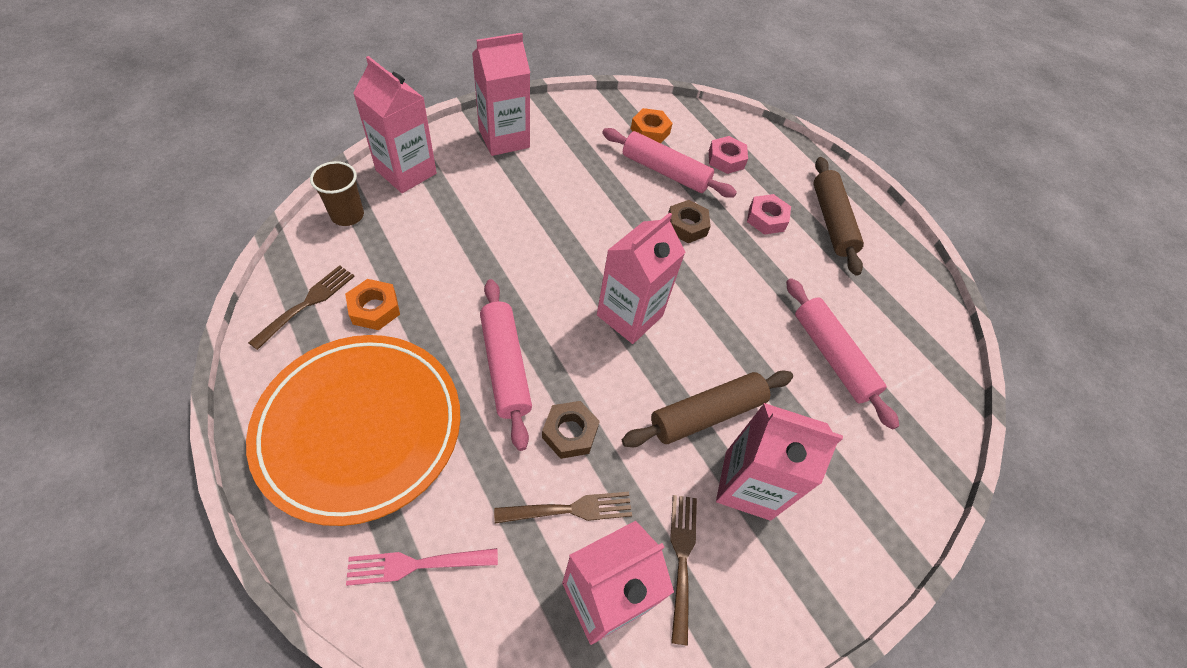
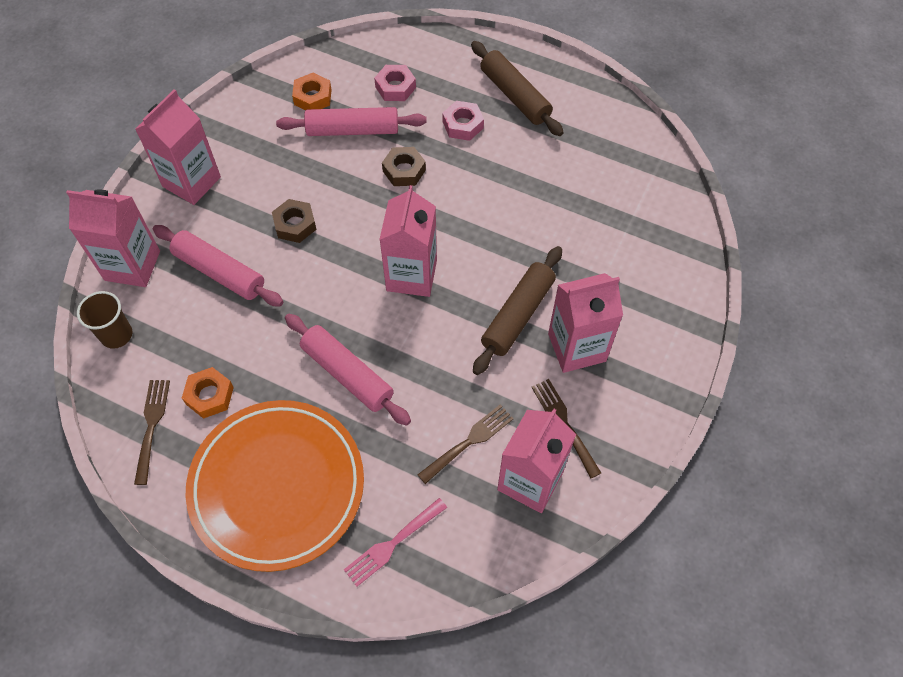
camera: 25 degrees left, 5 degrees up
brown nut [542,401,600,459] -> brown nut moved to [272,199,317,243]
pink rolling pin [786,278,899,430] -> pink rolling pin moved to [153,225,283,307]

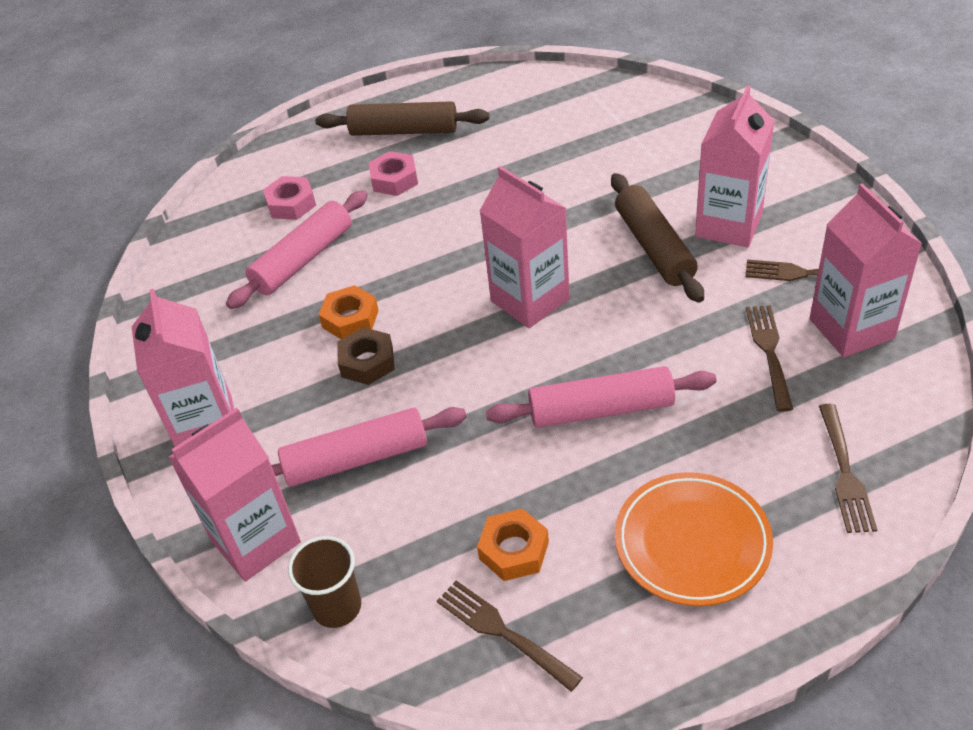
camera: 45 degrees left, 15 degrees down
orange plate [186,400,364,572] -> orange plate [615,472,773,606], size x0.63
orange nut [292,73,332,110] -> orange nut moved to [319,285,379,339]
pink fork [344,498,447,587] -> brown fork [819,404,877,533]
brown nut [382,147,426,186] -> none

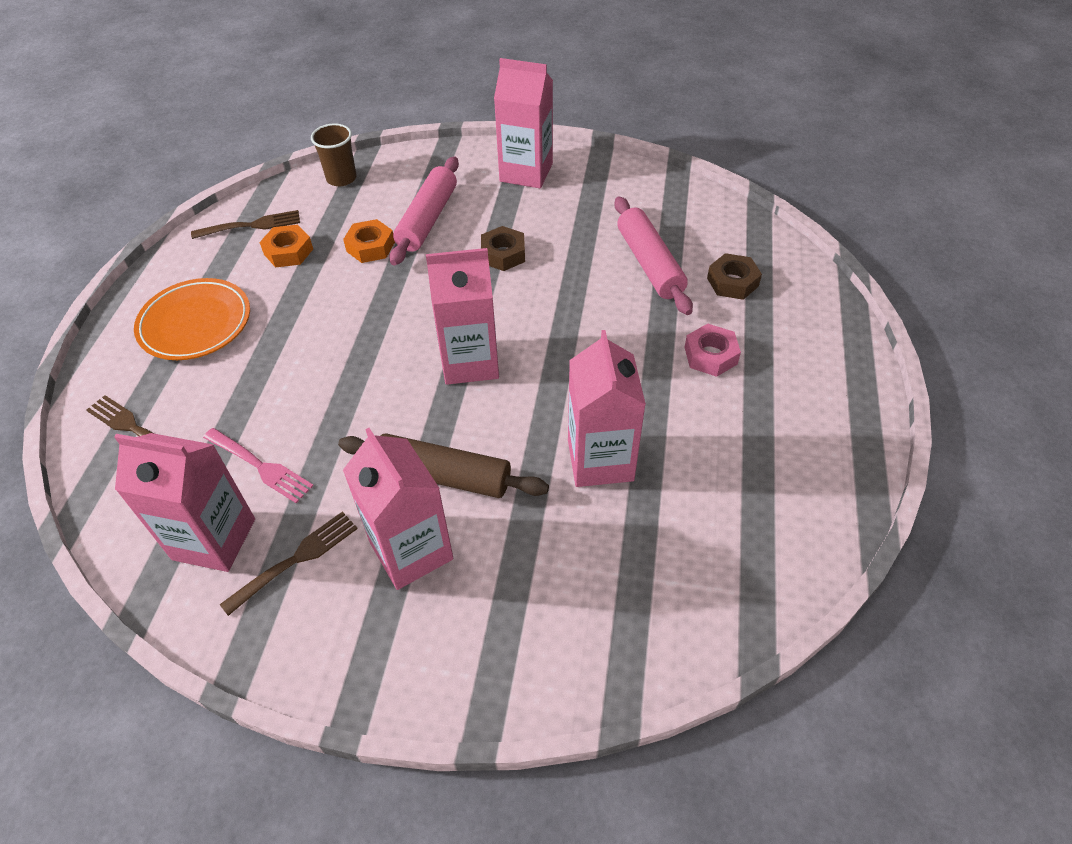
camera: 120 degrees right, 5 degrees up
pink carton [168,408,301,582] -> pink carton moved to [568,330,646,487]
pink nut [263,176,316,220] -> brown nut [707,253,762,300]
brown rolling pin [316,101,489,136] -> none
orange nut [319,285,379,339] -> orange nut moved to [343,219,395,263]
pink rolling pin [486,366,716,428] -> none
brown fork [746,305,793,412] -> pink fork [203,428,314,503]

